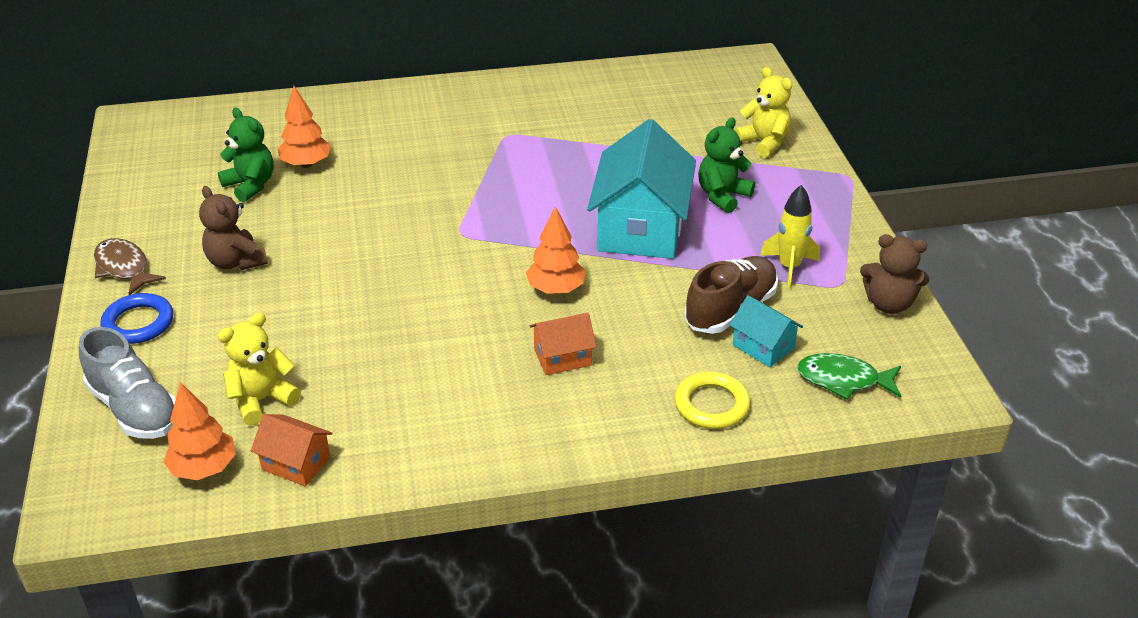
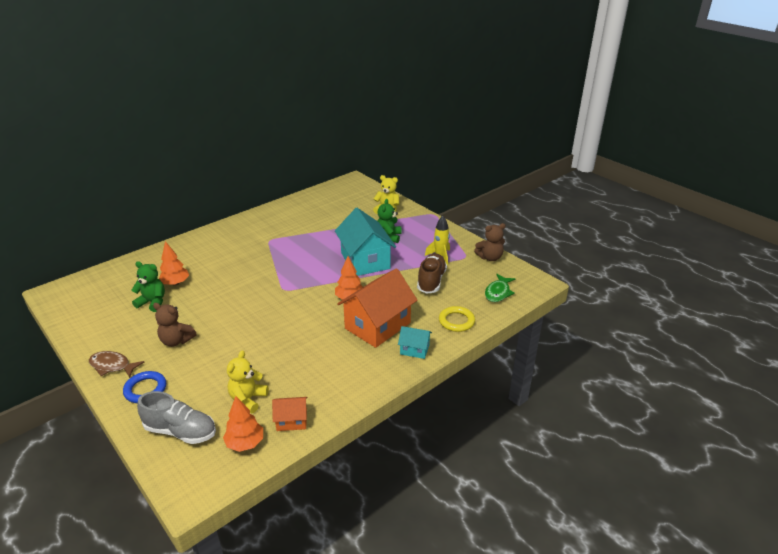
camera: 30 degrees left, 5 degrees down
orange house [530,313,597,375] -> orange house [337,268,417,348], size x2.12
turquoise house [729,295,803,368] -> turquoise house moved to [398,326,432,359]
green fish [797,353,901,400] -> green fish turned 45 degrees counterclockwise [485,274,515,302]

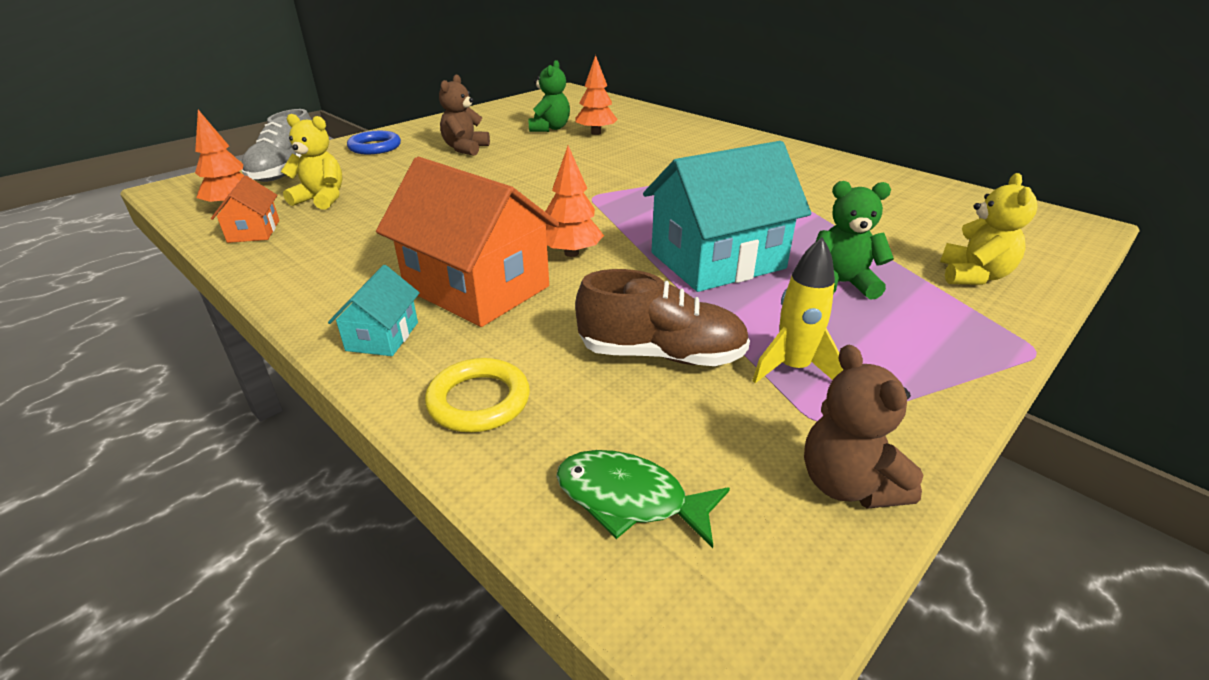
camera: 85 degrees right, 0 degrees up
brown fish [89,351,144,378] -> none

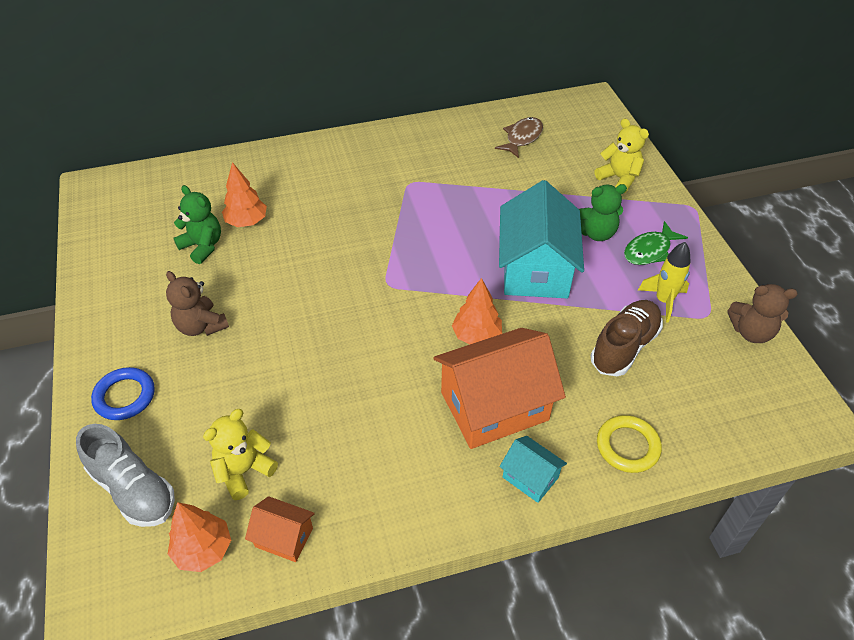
camera: 60 degrees left, 15 degrees up
green fish [556,450,730,548] -> green fish moved to [624,221,688,265]
green teddy bear [816,181,894,300] -> green teddy bear turned 135 degrees counterclockwise [579,184,627,241]
none -> brown fish [495,117,543,158]

